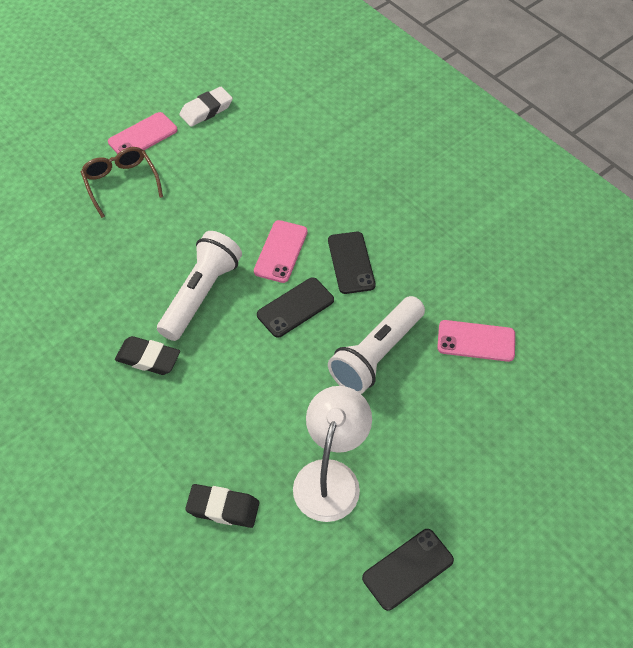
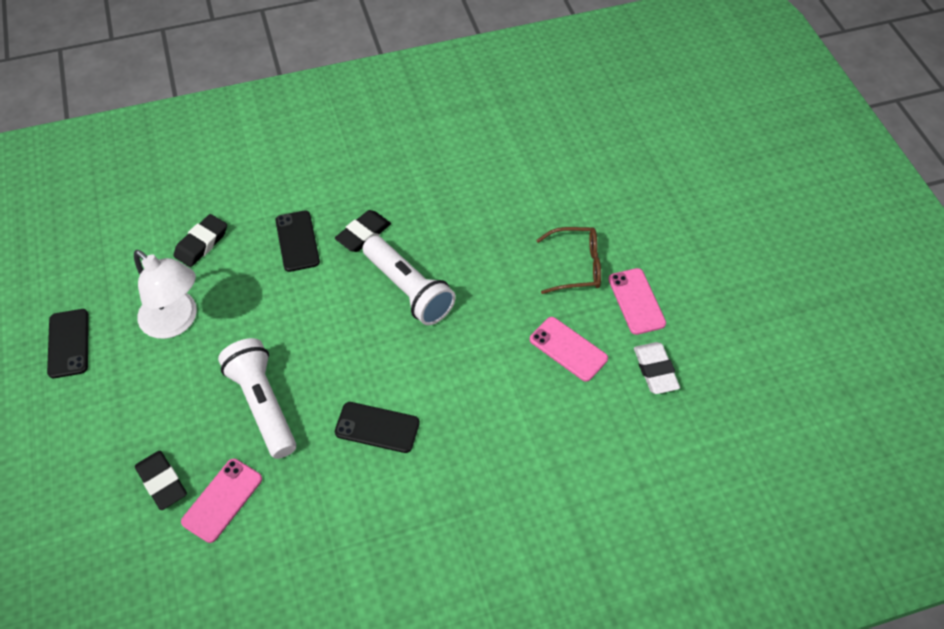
camera: 115 degrees right, 0 degrees up
pink phone [254,220,308,283] -> pink phone moved to [530,317,608,382]
black phone [257,277,334,338] -> black phone moved to [275,210,320,272]
none -> black eraser [135,451,187,510]

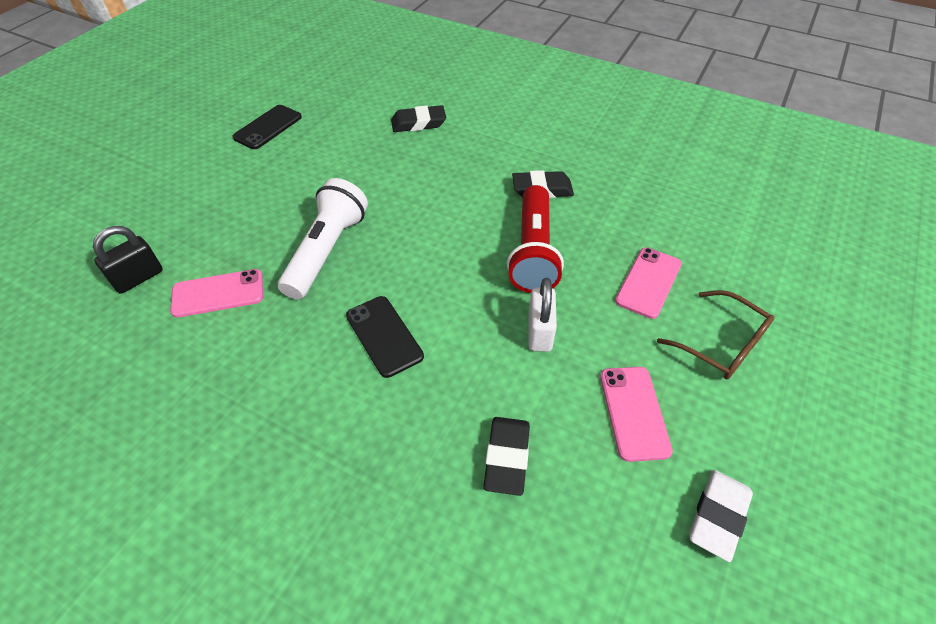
camera: 45 degrees right, 5 degrees down
white lamp [134,250,197,339] -> none
black eraser [135,451,187,510] -> black eraser moved to [483,417,530,496]
black phone [275,210,320,272] -> none
white flashlight [363,236,456,325] -> red flashlight [507,185,564,293]
pink phone [608,268,666,335] -> pink phone moved to [615,248,682,319]
none -> black padlock [93,226,163,294]
none -> white padlock [528,278,557,352]

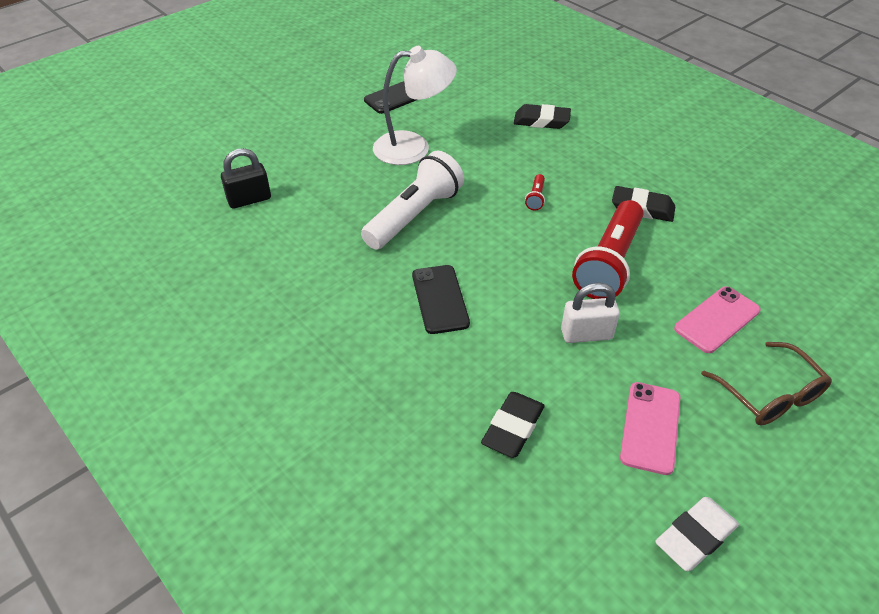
camera: 20 degrees right, 5 degrees down
pink phone [170,269,263,318] -> none
white padlock [528,278,557,352] -> white padlock turned 60 degrees clockwise [561,283,620,343]
none -> white lamp [373,46,457,165]
none -> red flashlight [525,174,545,210]

